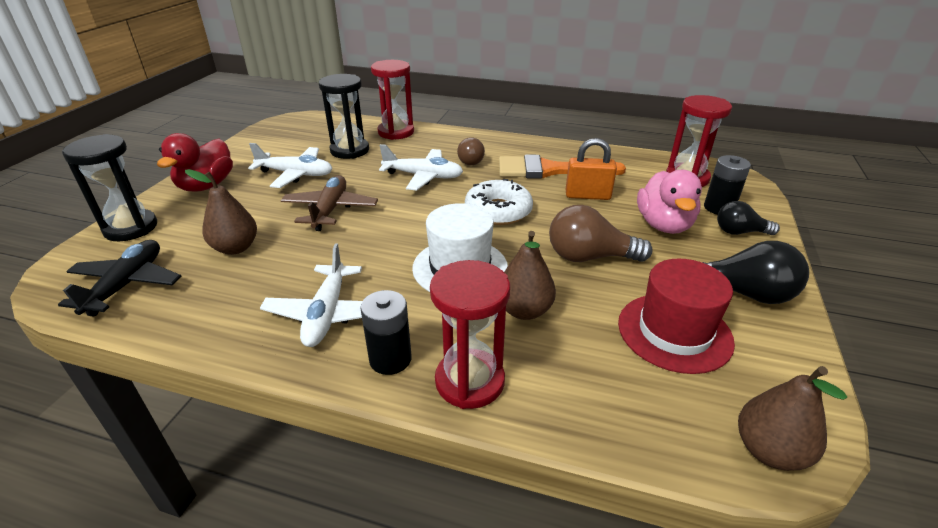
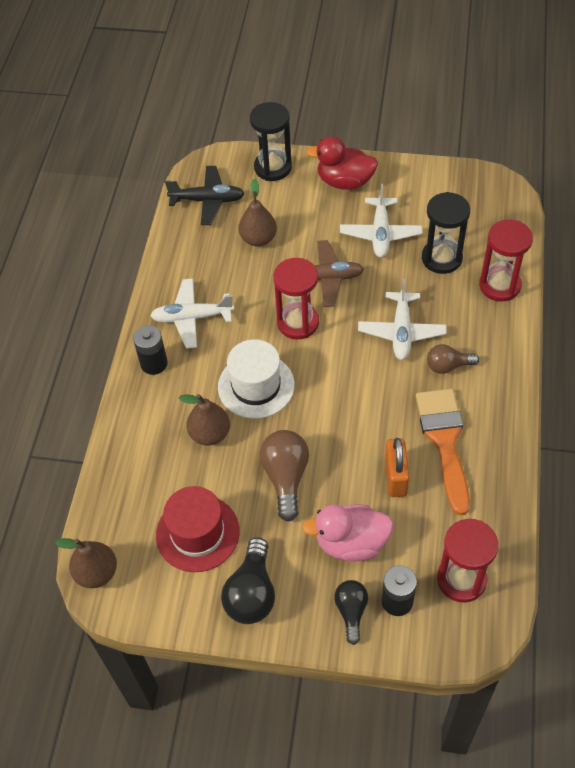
camera: 85 degrees right, 20 degrees up
red hourglass [430,260,510,409] -> red hourglass moved to [273,258,319,339]
white donut [465,179,533,225] -> none

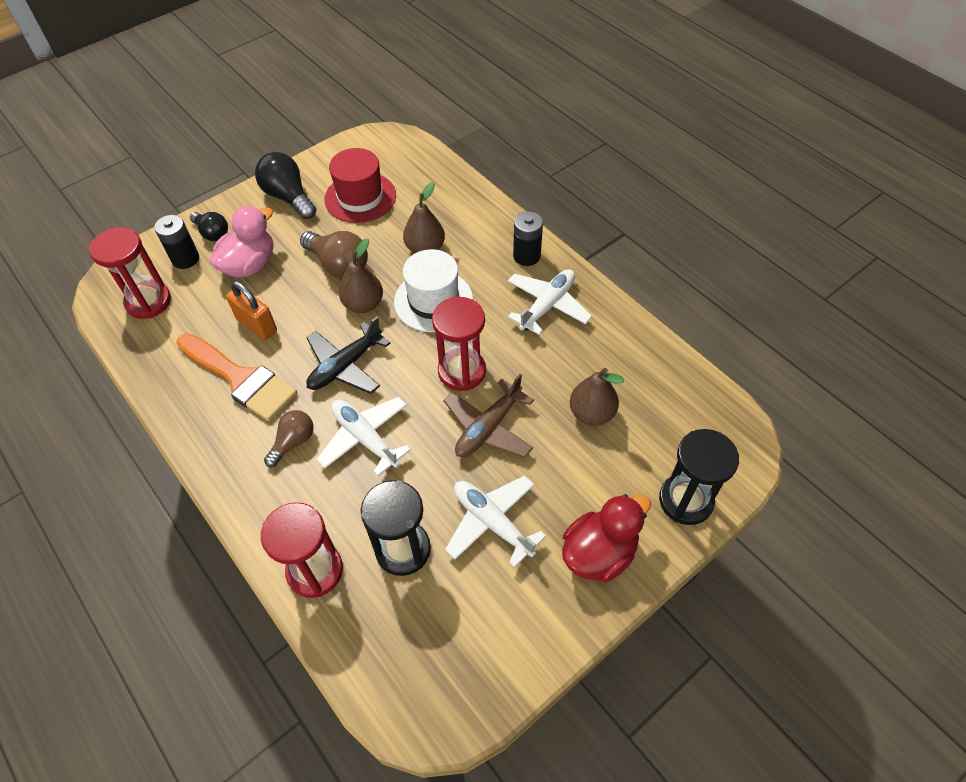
camera: 130 degrees right, 0 degrees up
brown pear [55,538,117,588] -> brown pear moved to [339,238,383,313]
black plane [165,166,245,225] -> black plane moved to [306,316,390,394]

